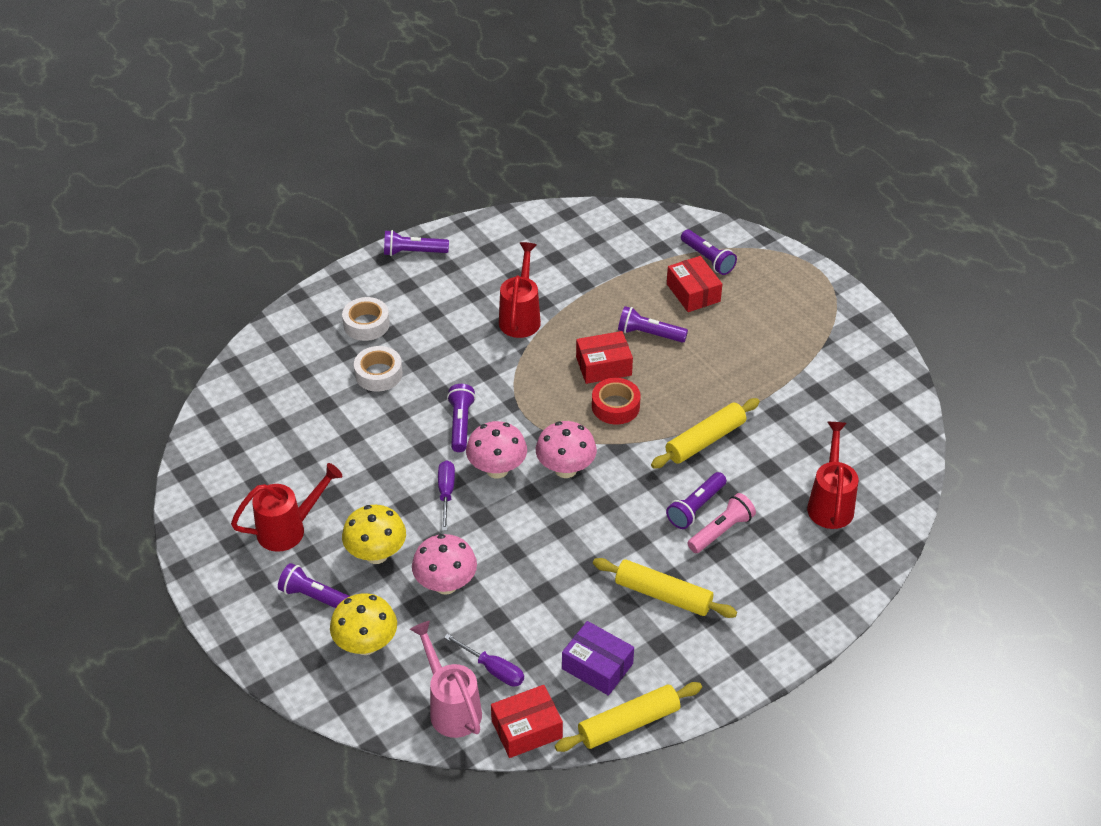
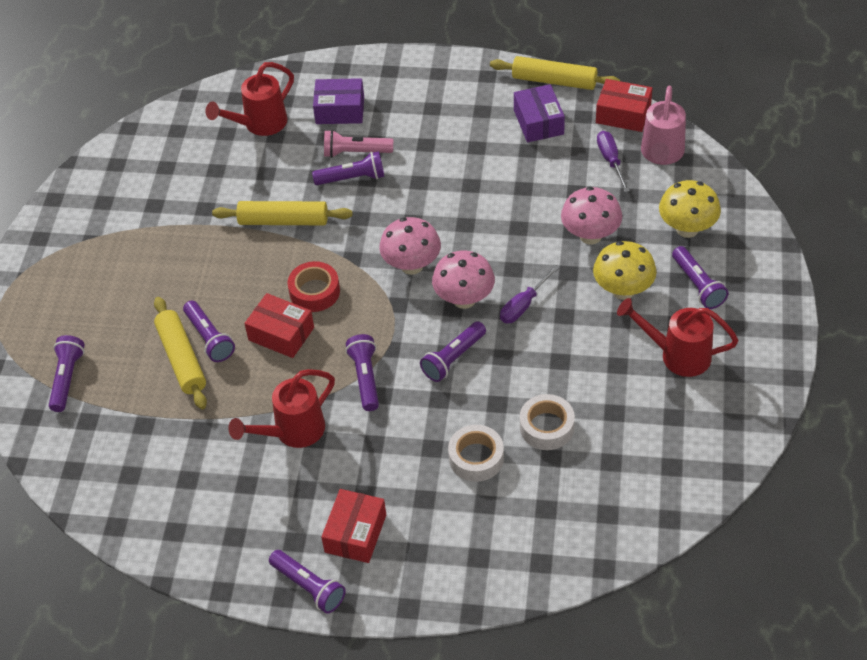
camera: 135 degrees left, 5 degrees up
white tape [342,297,390,341] -> white tape moved to [520,394,575,450]
yellow rolling pin [593,558,737,618] -> yellow rolling pin moved to [154,297,207,409]
red box [667,256,722,312] -> red box moved to [321,489,386,563]
none -> purple box [313,78,364,124]
none -> purple flashlight [346,334,379,411]

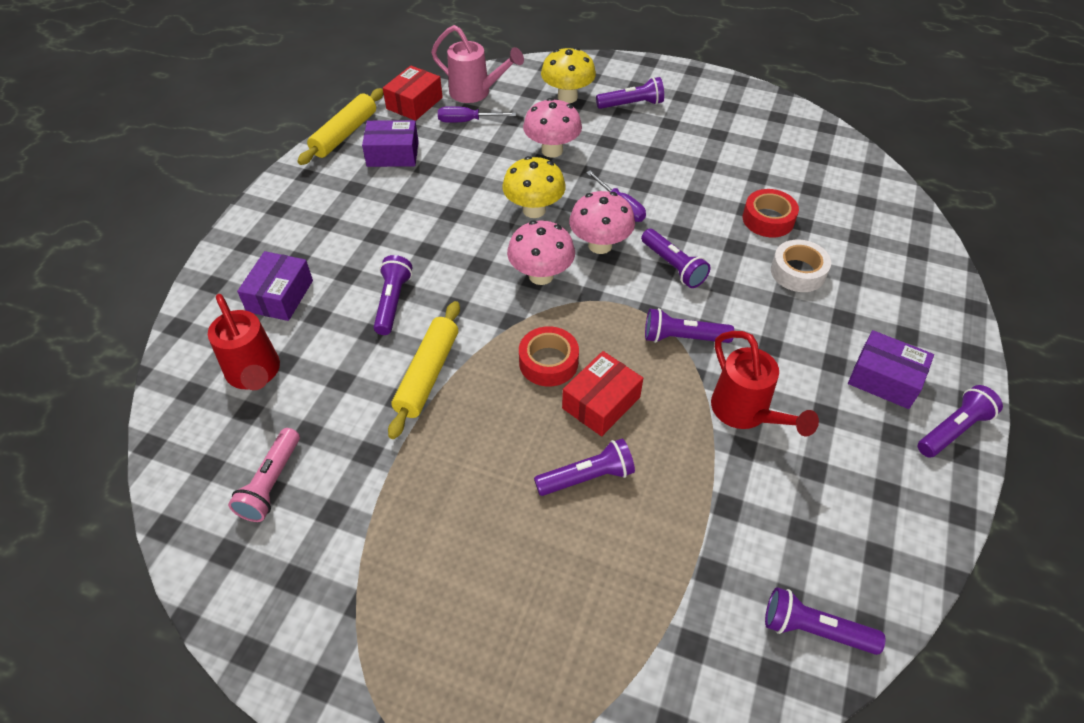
camera: 80 degrees left, 0 degrees up
purple flashlight [49,335,85,412] -> purple flashlight moved to [765,587,886,655]
yellow rolling pin [154,297,207,409] -> none
red box [321,489,386,563] -> purple box [848,330,934,409]
pink flashlight [324,130,393,158] -> pink flashlight moved to [228,428,300,522]
white tape [520,394,575,450] -> red tape [743,189,799,238]
yellow mushroom [593,241,656,300] -> yellow mushroom moved to [502,156,566,218]
red watering can [617,298,738,377] -> none

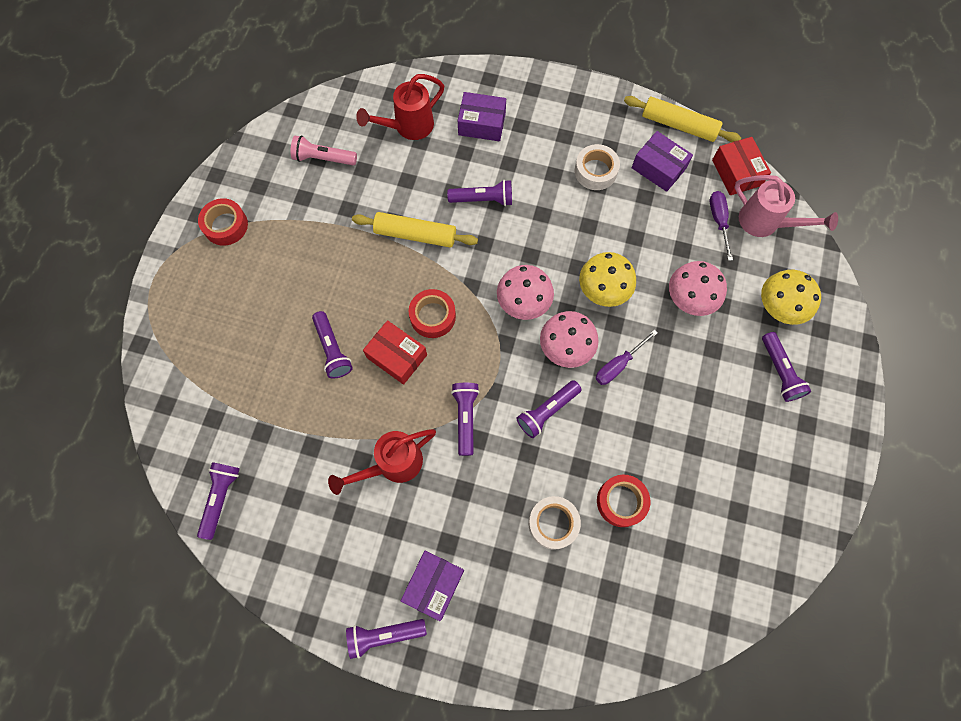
camera: 85 degrees right, 20 degrees up
purple box [362,120,419,167] -> purple box turned 45 degrees counterclockwise [632,131,693,192]
red box [383,66,443,121] -> red box turned 45 degrees clockwise [712,137,771,195]
pink watering can [431,25,524,103] -> pink watering can turned 75 degrees counterclockwise [735,175,838,237]
purple flashlight [918,385,1003,458] -> purple flashlight turned 120 degrees clockwise [346,619,427,659]
none -> red tape [198,198,248,246]
none -> white tape [574,144,620,190]

